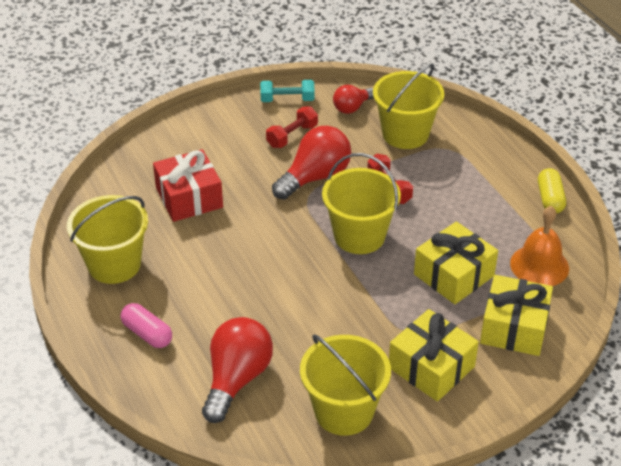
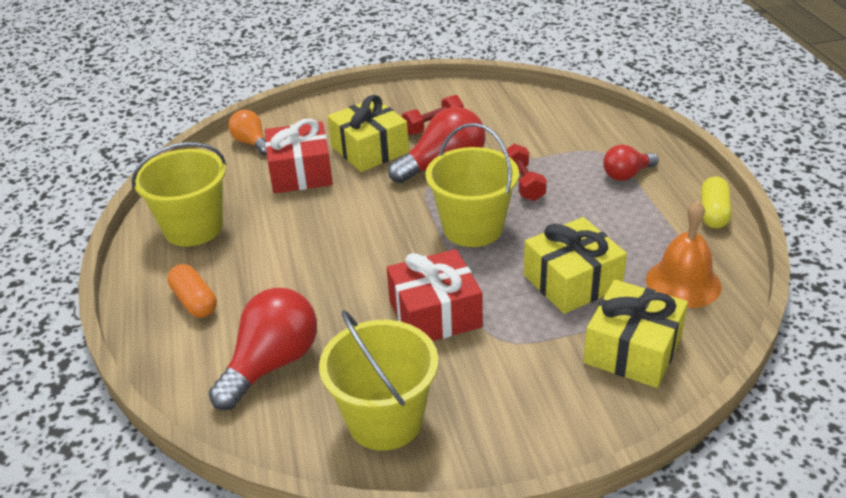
camera: 15 degrees right, 5 degrees down
pink capsule [121,303,172,348] -> orange capsule [167,264,217,318]
turquoise dumbbell [260,80,315,102] -> none
red light bulb [333,85,374,114] -> red light bulb moved to [603,144,659,181]
yellow bucket [373,63,444,149] -> none
yellow gift [389,309,479,401] -> yellow gift moved to [328,95,409,172]
none -> orange light bulb [228,110,267,155]
none -> red gift [387,249,483,341]

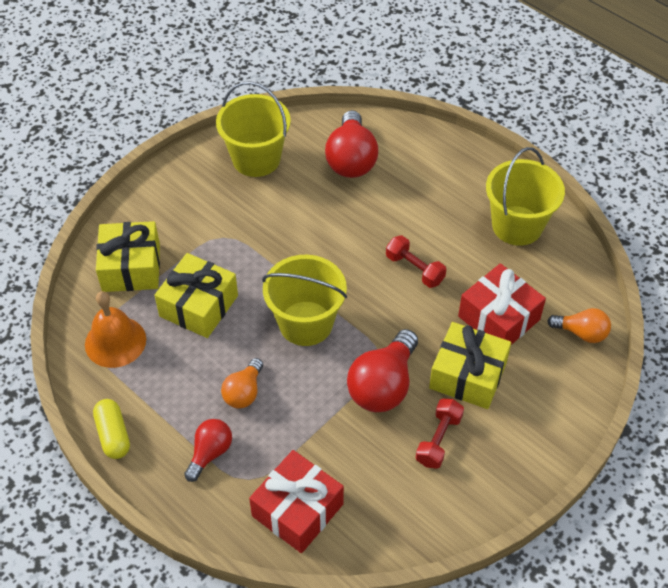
camera: 145 degrees right, 15 degrees up
orange capsule [167,264,217,318] -> none
red gift [387,249,483,341] -> red gift moved to [249,450,344,553]
red dumbbell [506,144,547,201] -> red dumbbell moved to [386,235,446,288]
none -> orange light bulb [221,358,263,409]

